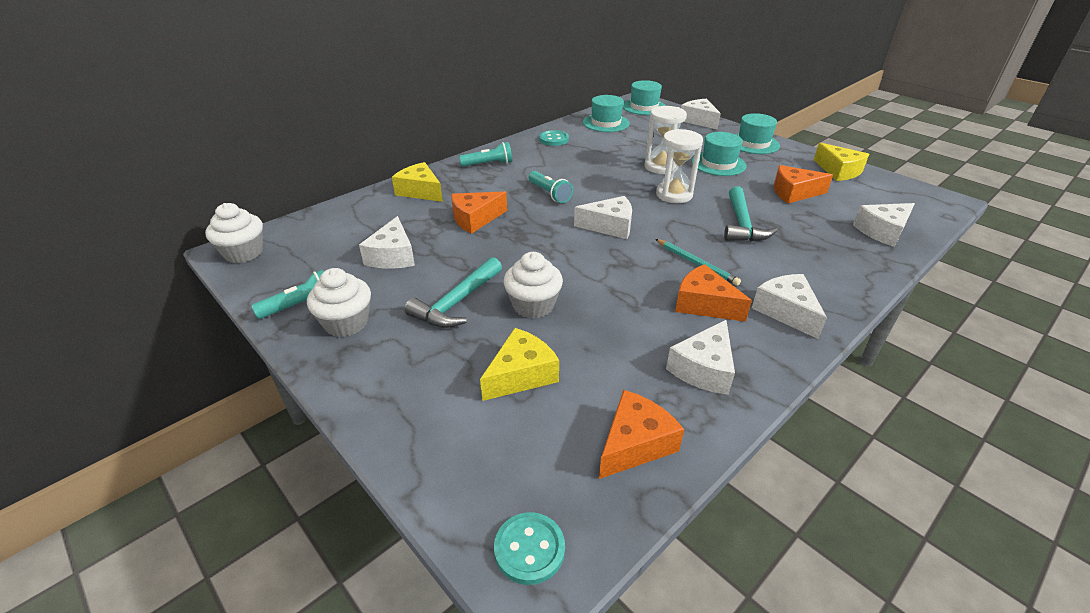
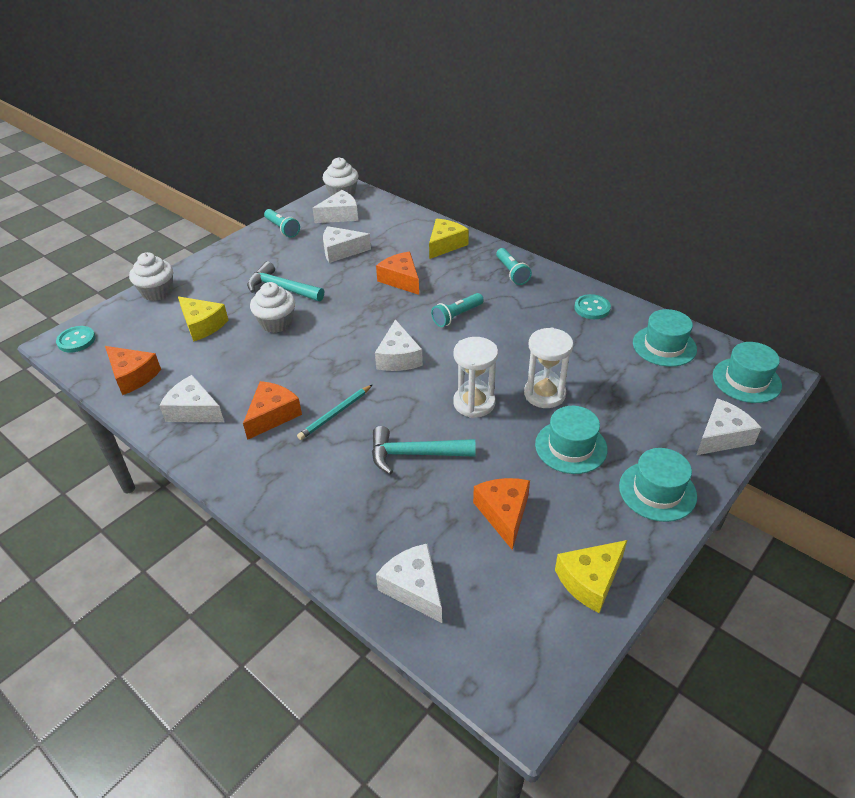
camera: 85 degrees right, 5 degrees up
white cupcake [307,268,371,337] -> white cupcake moved to [129,252,173,301]
white cheese [752,274,827,339] -> white cheese moved to [312,190,358,223]

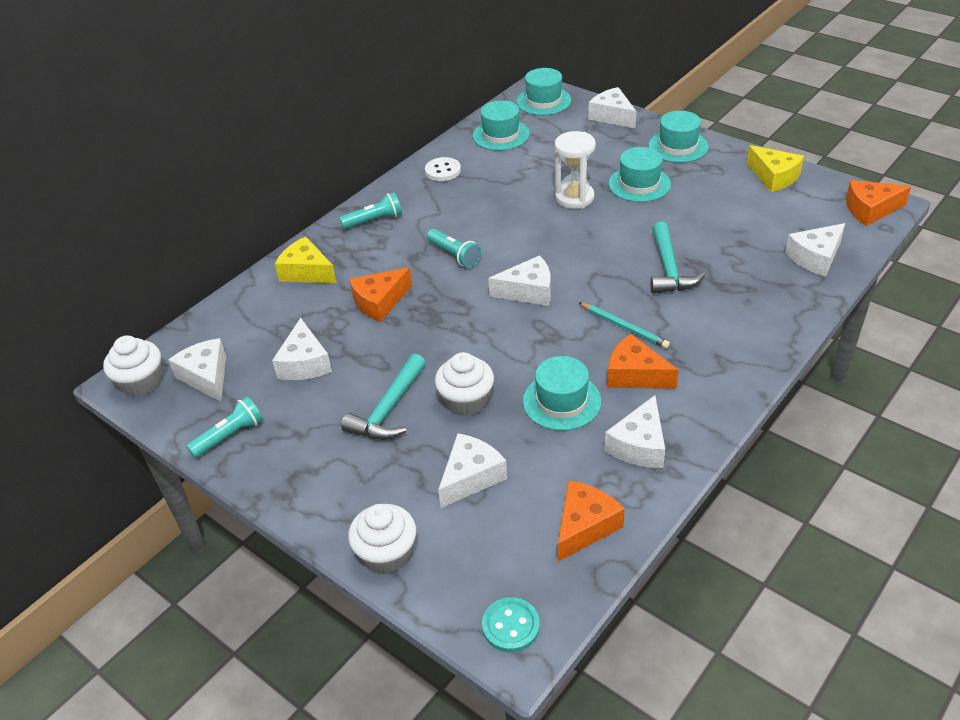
camera: 90 degrees left, 0 degrees up
yellow cheese [178,296,228,342] -> white cheese [438,433,507,508]
white hourglass [453,337,498,418] -> none
orange cheese [473,478,530,550] -> orange cheese moved to [846,180,911,226]
turquoise button [574,294,611,319] -> white button [425,157,461,181]
none -> turquoise hat [523,356,601,431]

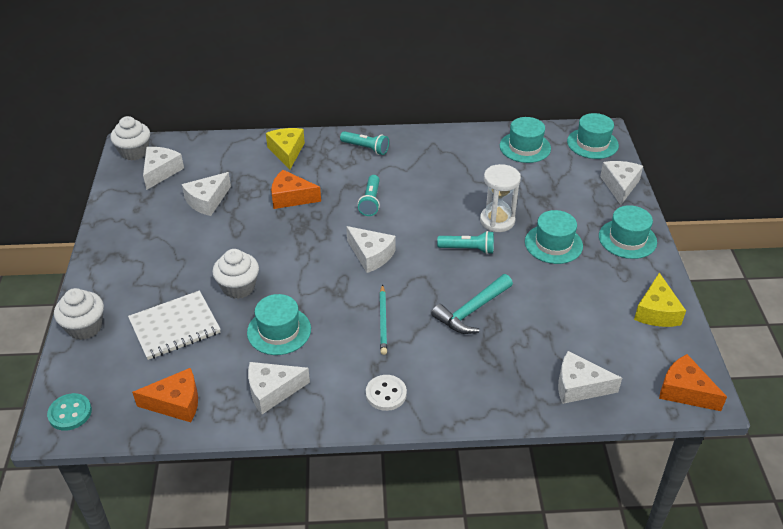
camera: 45 degrees right, 0 degrees up
turquoise flashlight [186,396,263,458] -> turquoise flashlight moved to [437,231,494,254]
turquoise hammer [341,353,426,440] -> none
white button [425,157,461,181] -> white button moved to [366,375,407,411]
white cheese [438,433,507,508] -> white notebook [128,290,221,360]
orange cheese [607,334,679,389] -> none

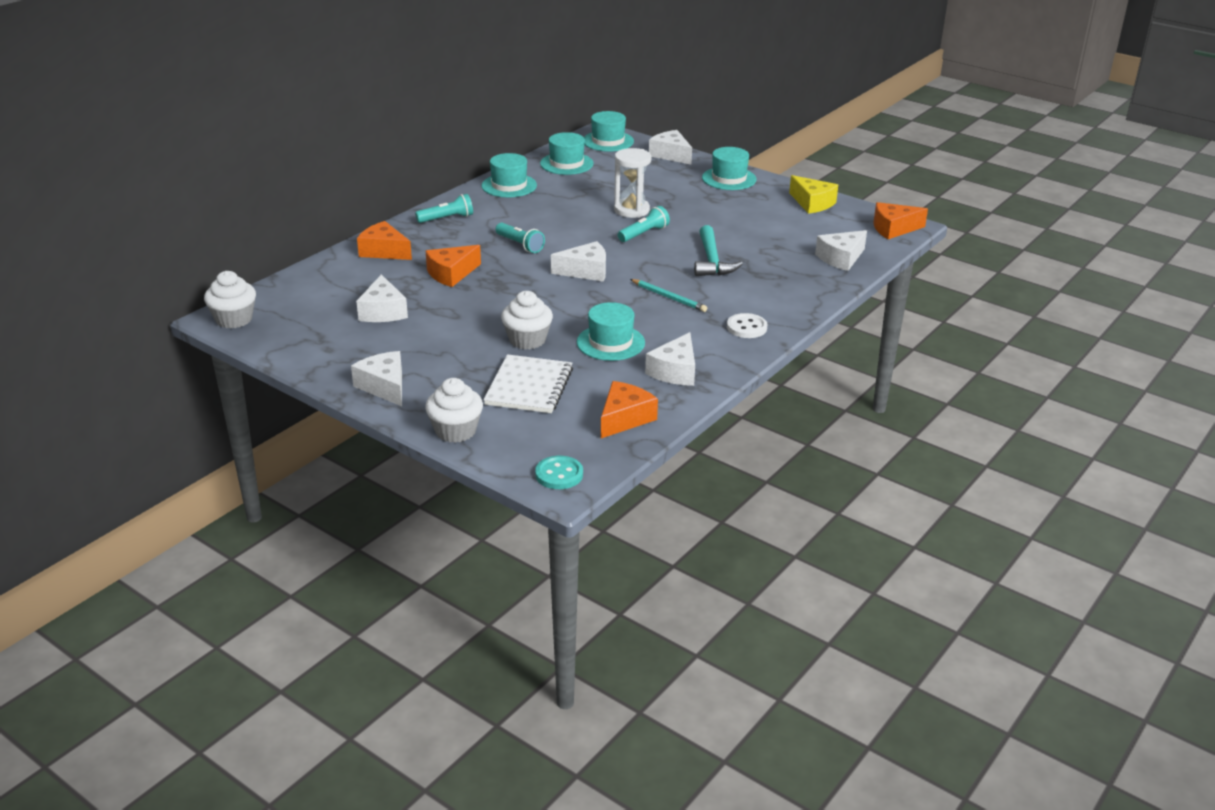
camera: 50 degrees left, 10 degrees down
white cheese [143,147,184,190] -> white cheese moved to [351,351,402,406]
yellow cheese [266,128,305,169] -> orange cheese [357,221,412,260]
turquoise hat [525,210,583,264] -> turquoise hat moved to [482,153,537,197]

